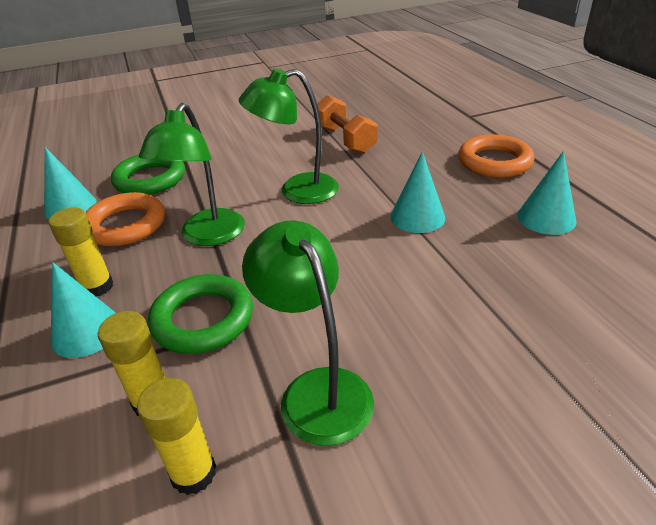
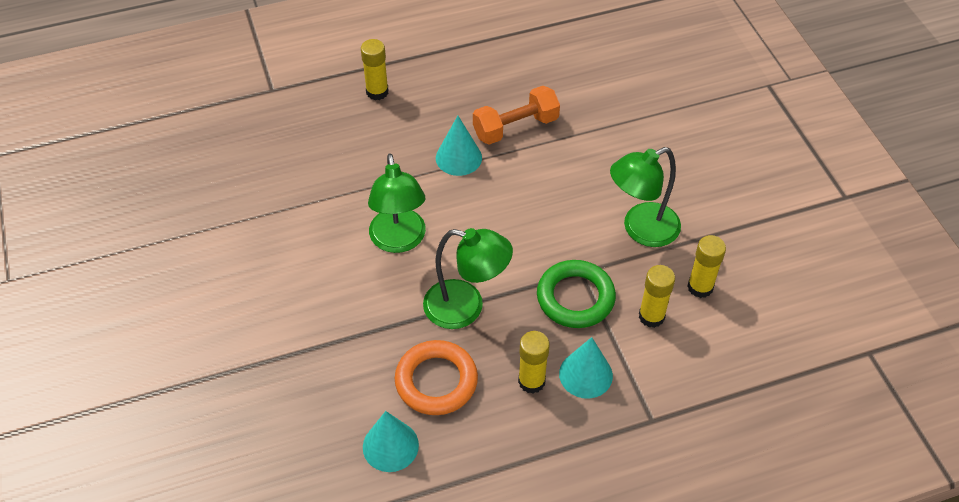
camera: 90 degrees left, 15 degrees up
green ring [111,155,185,195] -> none
orange dumbbell [315,95,377,153] -> orange dumbbell moved to [473,86,560,145]
orange ring [458,134,535,178] -> yellow glue stick [361,39,389,100]
turquoise cone [517,151,576,235] -> none

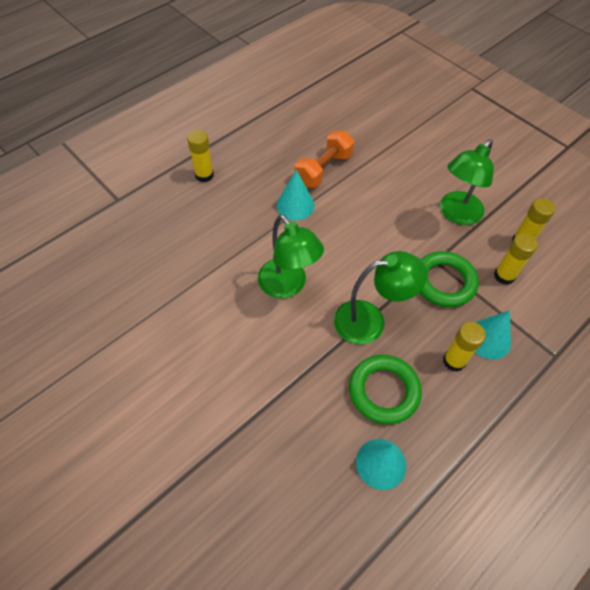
camera: 25 degrees left, 5 degrees up
orange ring [395,340,478,415] -> green ring [349,355,422,424]

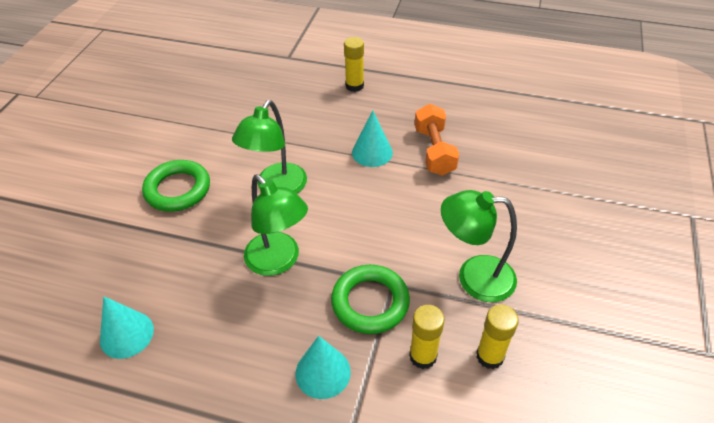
camera: 60 degrees right, 10 degrees down
orange dumbbell [295,131,354,188] -> orange dumbbell turned 75 degrees clockwise [415,104,459,176]
green ring [349,355,422,424] -> green ring moved to [142,160,210,212]
yellow glue stick [443,322,486,372] -> none

